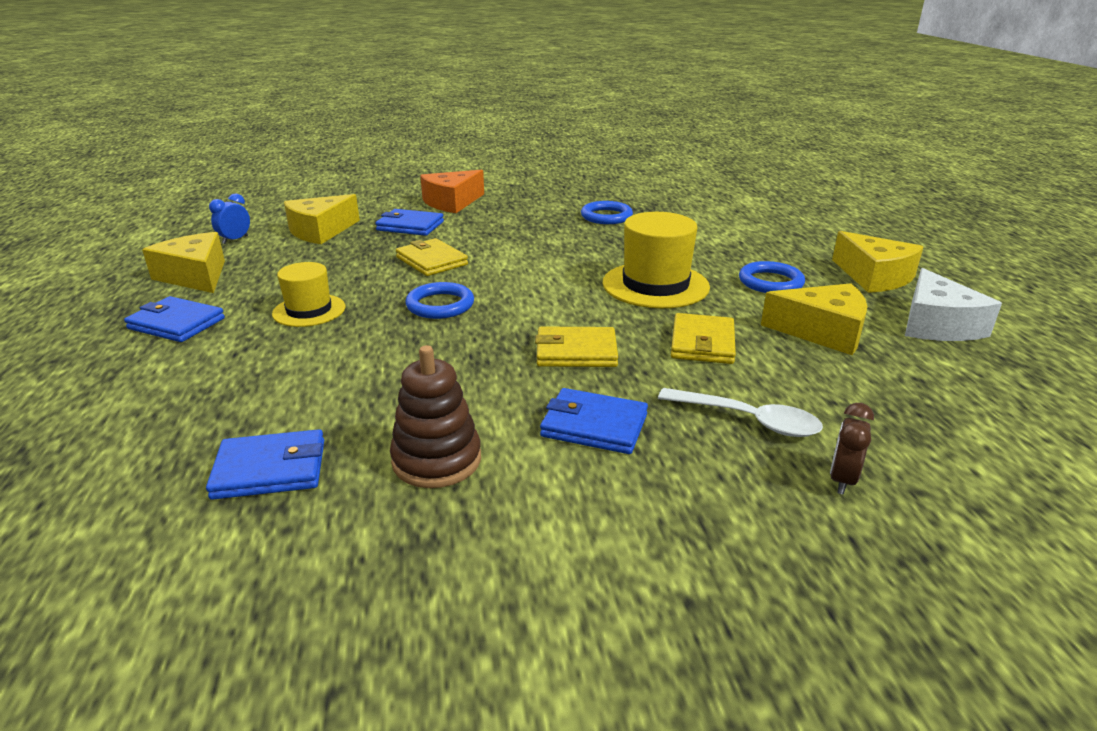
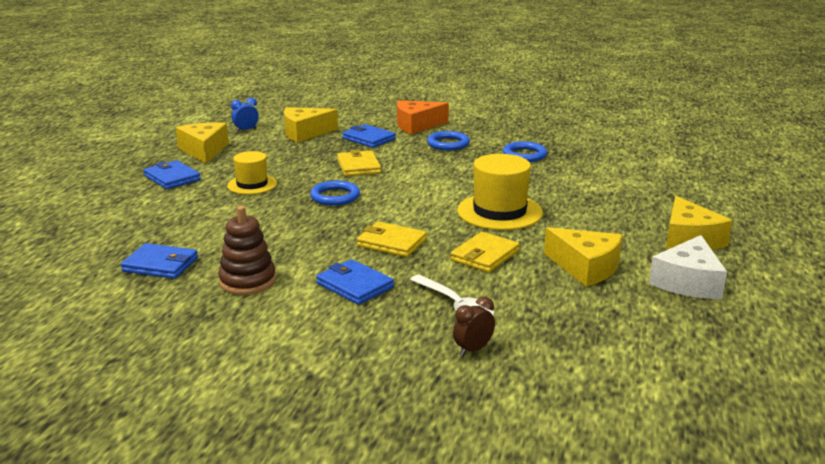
camera: 25 degrees right, 5 degrees down
blue ring [739,261,805,293] -> blue ring moved to [427,131,470,150]

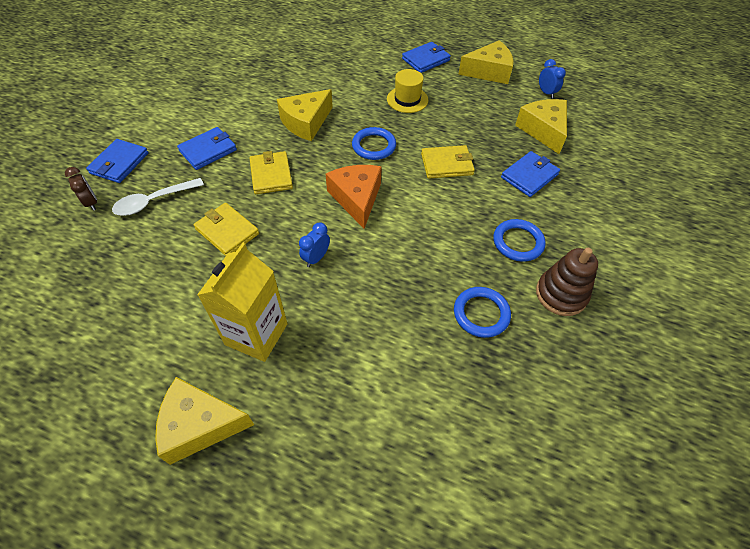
camera: 95 degrees right, 30 degrees up
blue wallet [121,243,198,279] -> blue wallet moved to [86,139,148,183]
brown stacking toy [218,206,276,295] -> brown stacking toy moved to [536,248,598,316]
yellow wallet [357,221,427,257] -> yellow wallet turned 45 degrees counterclockwise [250,151,293,194]
orange cheese [397,100,449,134] -> orange cheese moved to [326,165,382,229]
yellow hat [457,154,543,230] -> blue clock [299,223,330,267]
yellow cheese [544,227,622,287] -> yellow cheese moved to [277,89,333,141]
white cheese [649,235,727,299] -> none
none -> yellow carton [197,243,288,362]

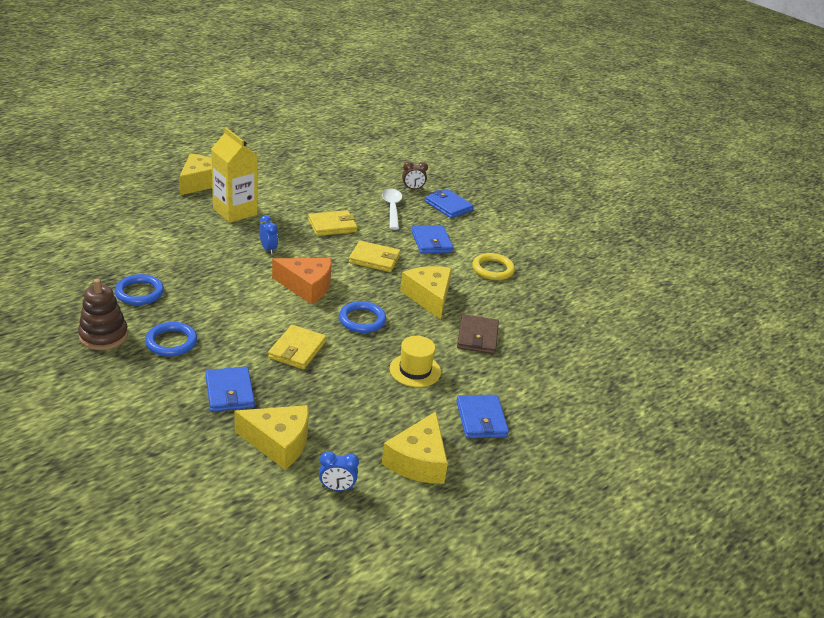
camera: 115 degrees right, 20 degrees down
none -> brown wallet [457,314,499,354]
none -> yellow ring [472,253,515,280]

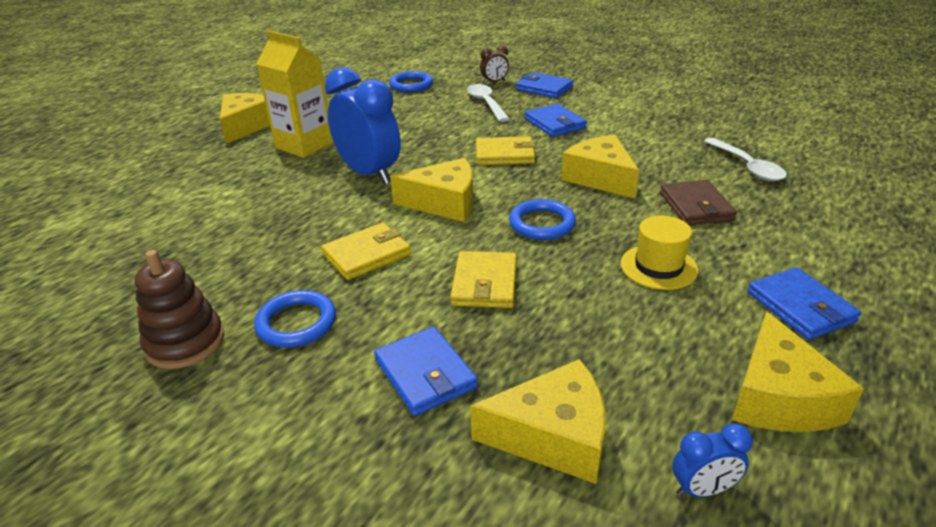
camera: 10 degrees left, 0 degrees up
blue ring [115,274,164,305] -> blue ring moved to [389,71,433,92]
blue clock [259,215,278,255] -> blue clock [325,67,401,185], size x2.23
orange cheese [272,258,332,304] -> yellow cheese [390,158,473,222]
yellow wallet [308,210,357,236] -> yellow wallet moved to [321,223,411,280]
yellow ring [472,253,515,280] -> none
none -> white spoon [704,138,787,181]

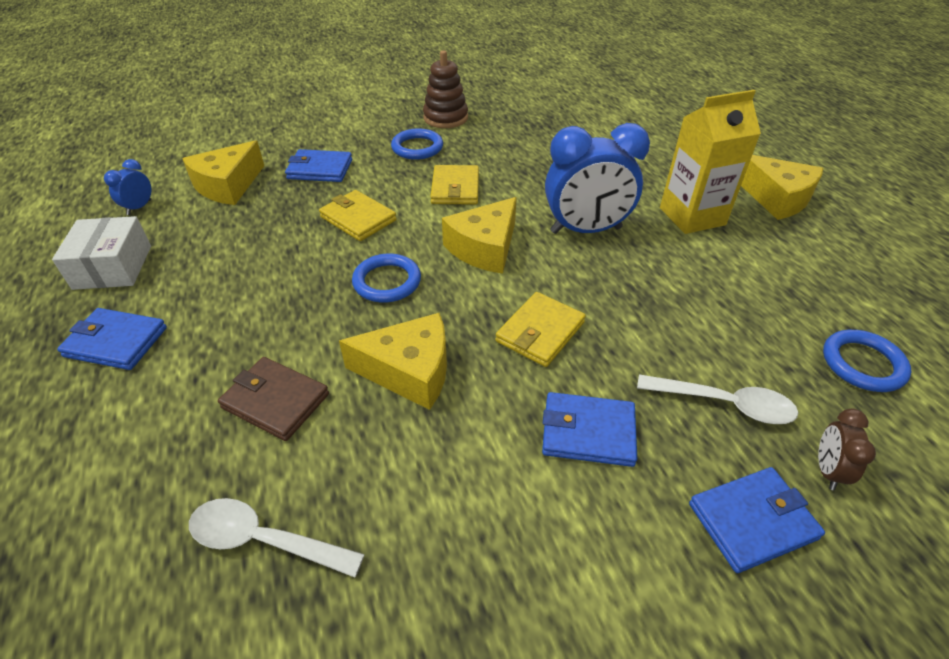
camera: 125 degrees right, 10 degrees up
yellow hat [621,215,698,290] -> none
yellow cheese [732,311,864,432] -> white box [52,216,151,290]

